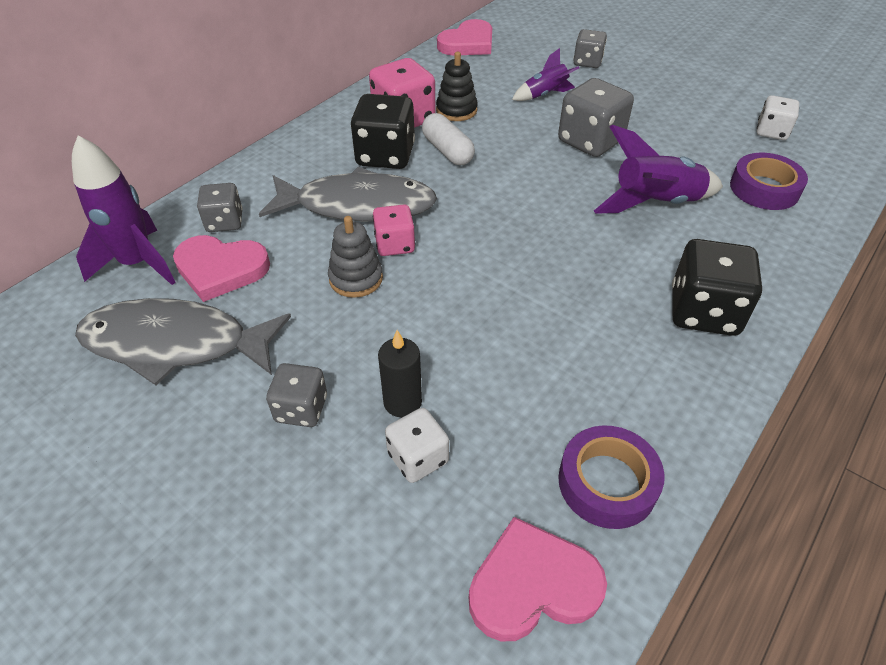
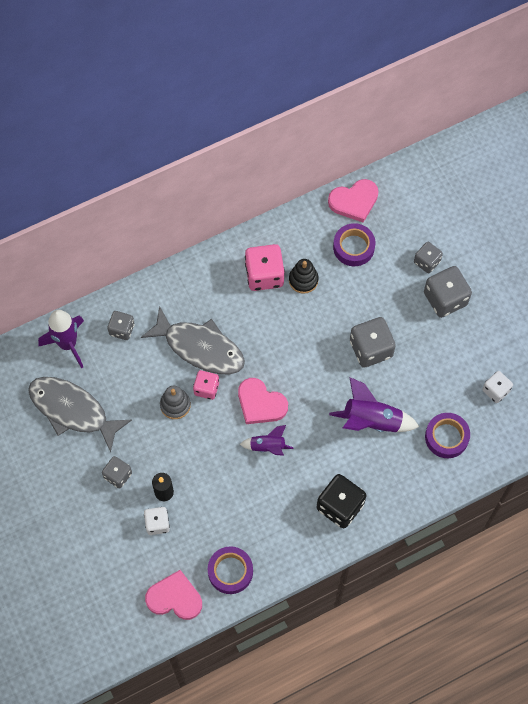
camera: 25 degrees right, 20 degrees up
pink heart [173,235,270,302] -> pink heart moved to [238,378,288,424]
black dice [351,94,415,169] -> none
white capsule [422,113,475,165] -> none
purple rocket [512,48,579,101] -> purple rocket moved to [240,425,294,456]
none -> purple tape [333,223,376,266]
none -> grey dice [424,266,472,318]

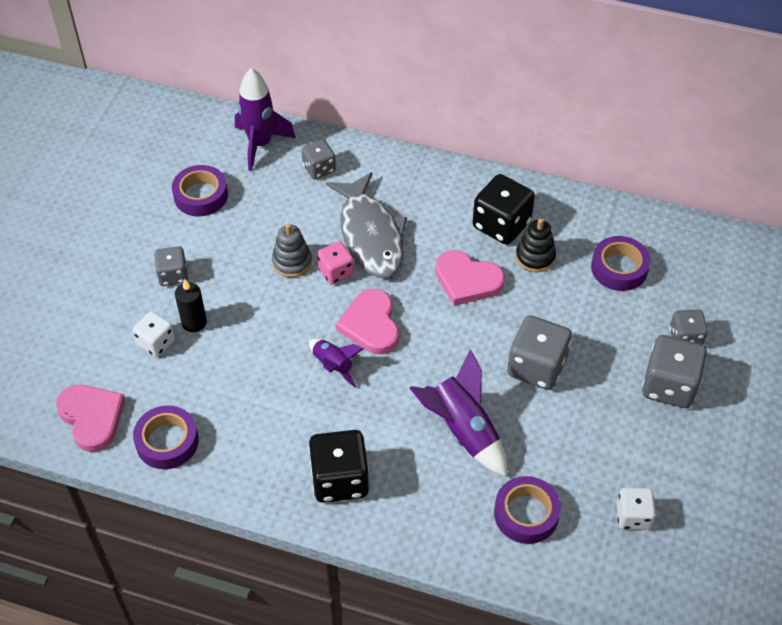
camera: 45 degrees right, 15 degrees down
grey fish [28,377,132,453] -> purple tape [172,165,228,216]
pink dice [245,244,285,291] -> black dice [473,174,535,245]
pink heart [328,179,379,223] -> pink heart moved to [435,250,505,306]

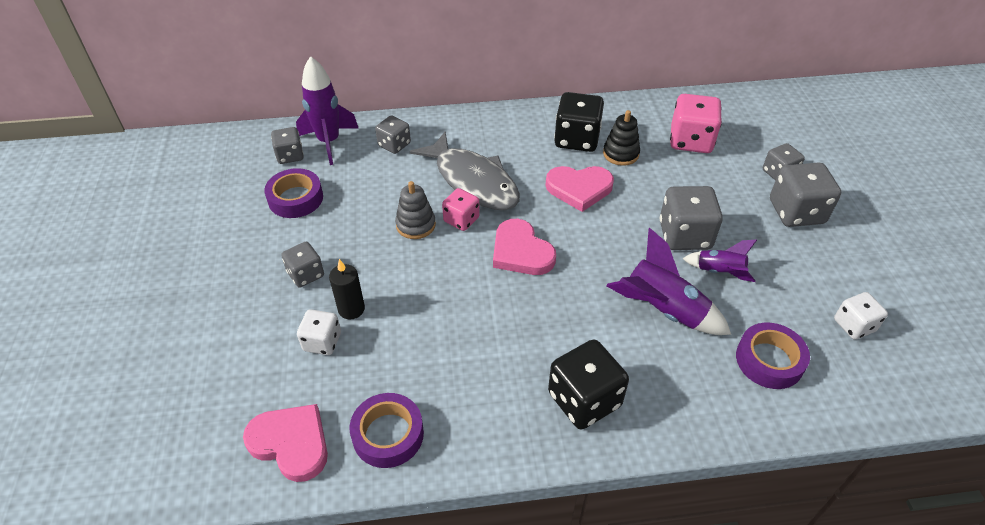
camera: 25 degrees left, 5 degrees down
purple rocket [309,339,364,388] -> purple rocket moved to [682,240,757,282]
purple tape [591,236,651,291] -> pink dice [670,94,722,153]
none -> grey dice [271,127,304,164]

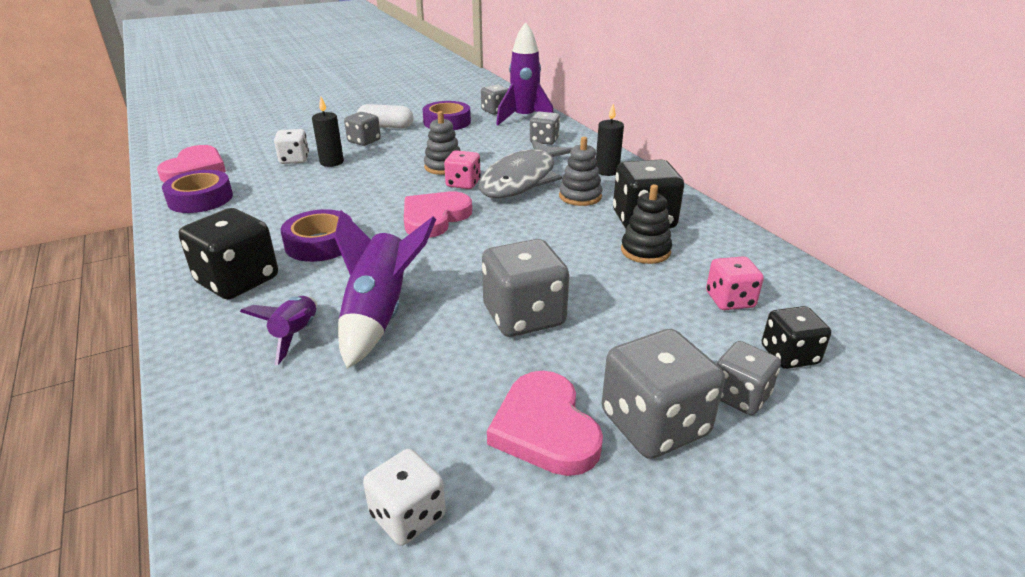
camera: 70 degrees right, 15 degrees down
pink heart [545,166,614,212] -> pink heart moved to [487,371,603,476]
pink dice [670,94,722,153] -> pink dice [706,256,764,310], size x0.60
purple rocket [682,240,757,282] -> purple rocket moved to [240,296,317,365]
purple tape [736,323,810,389] -> purple tape moved to [281,209,352,262]
none -> white capsule [357,104,414,128]
none -> grey stacking toy [559,137,602,206]
none -> black candle [596,104,624,176]
none -> black dice [762,306,831,369]

